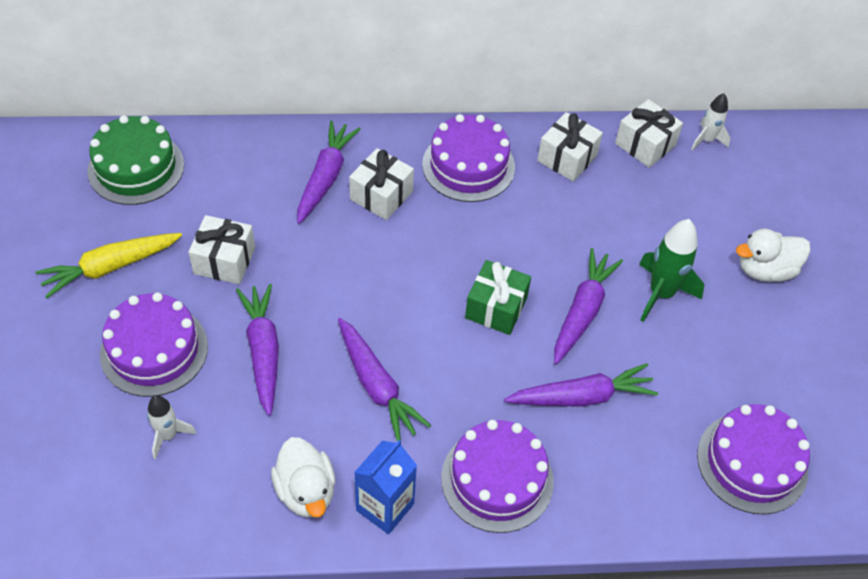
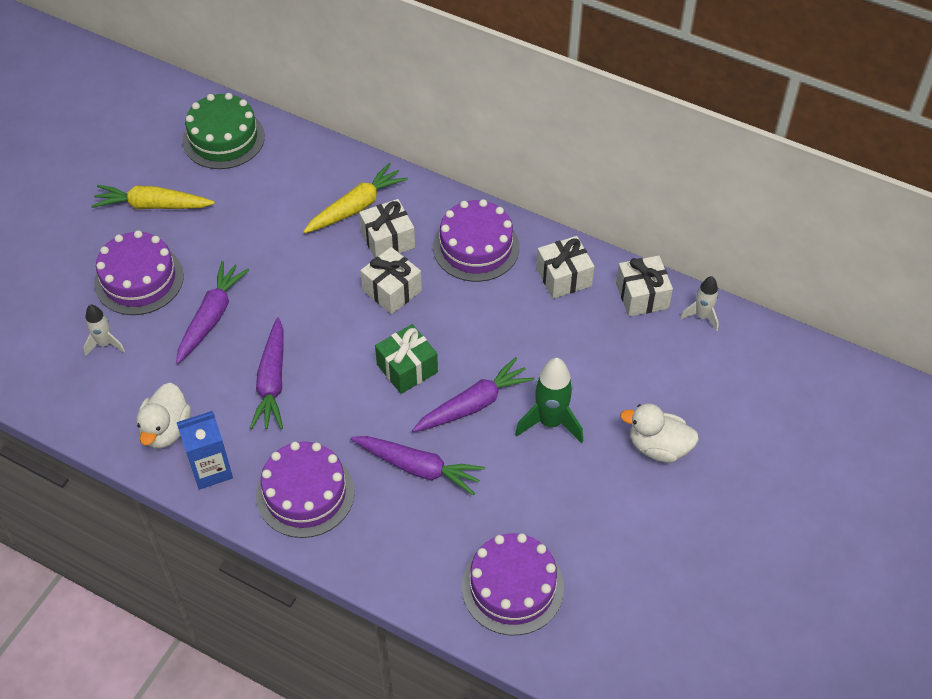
camera: 35 degrees right, 0 degrees up
white gift [188,215,255,284] -> white gift moved to [360,247,422,314]
purple carrot [297,121,361,224] -> yellow carrot [303,163,408,233]

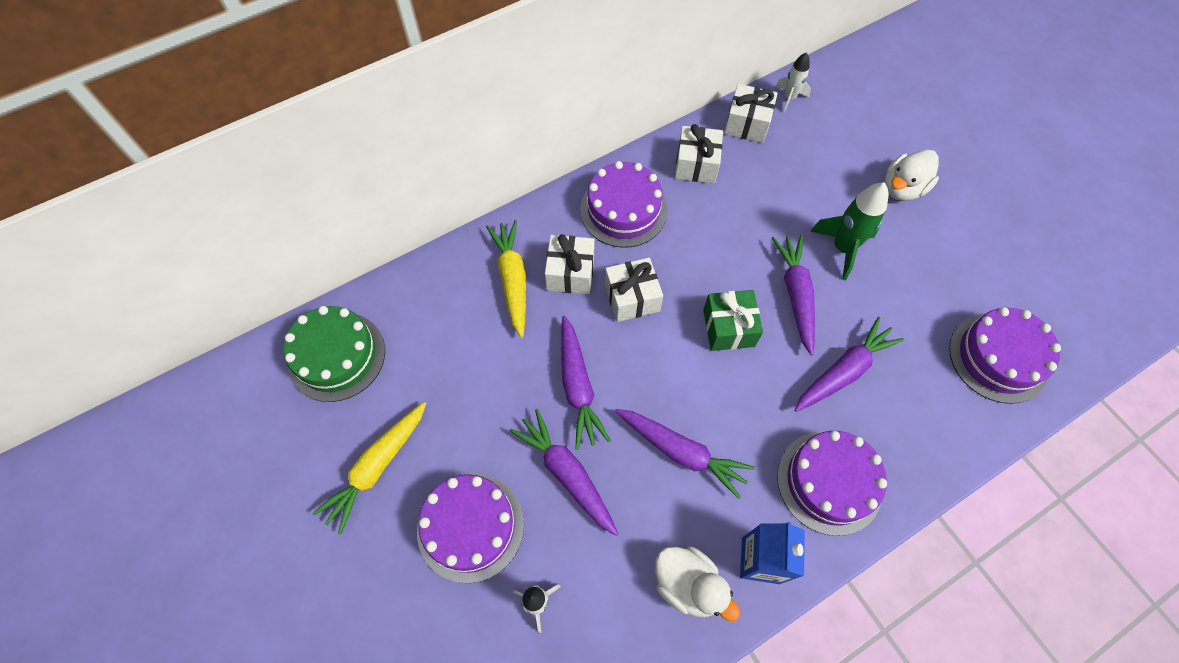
camera: 60 degrees left, 10 degrees up
none -> purple carrot [561,315,611,449]

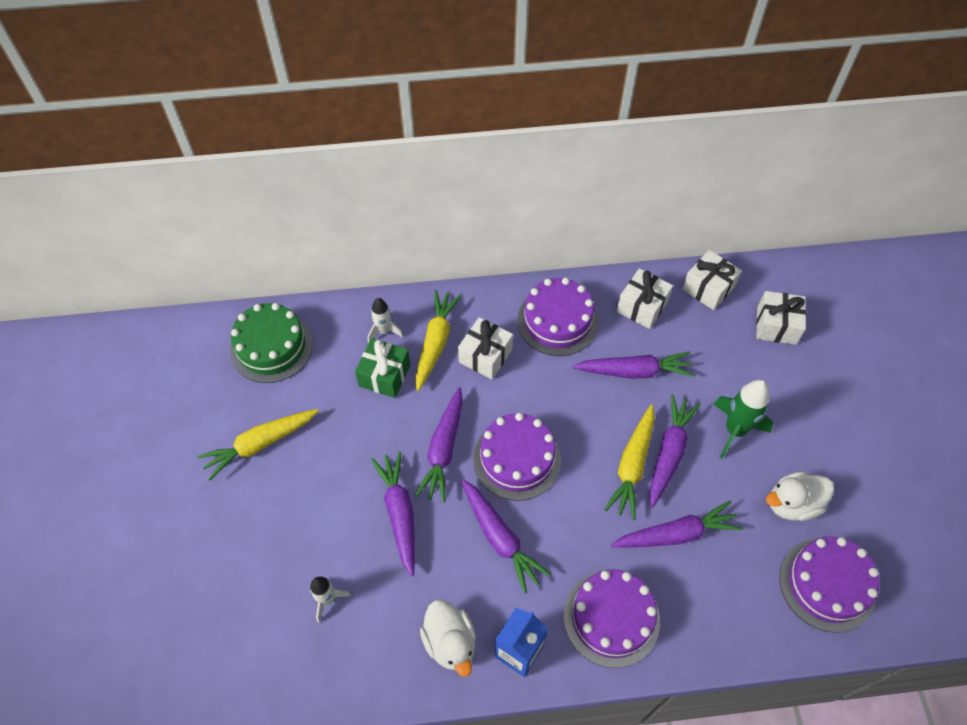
camera: 25 degrees right, 5 degrees down
purple cake [417,473,524,583] -> purple cake moved to [473,413,561,501]
white gift [605,258,663,322] -> white gift moved to [756,291,806,345]
green gift [703,290,763,351] -> green gift moved to [355,338,410,398]
white rocket [776,52,811,112] -> white rocket moved to [368,298,403,343]
white duck [884,149,939,201] -> white duck moved to [766,471,834,521]
none -> purple carrot [573,351,694,379]
none -> yellow carrot [604,404,655,520]

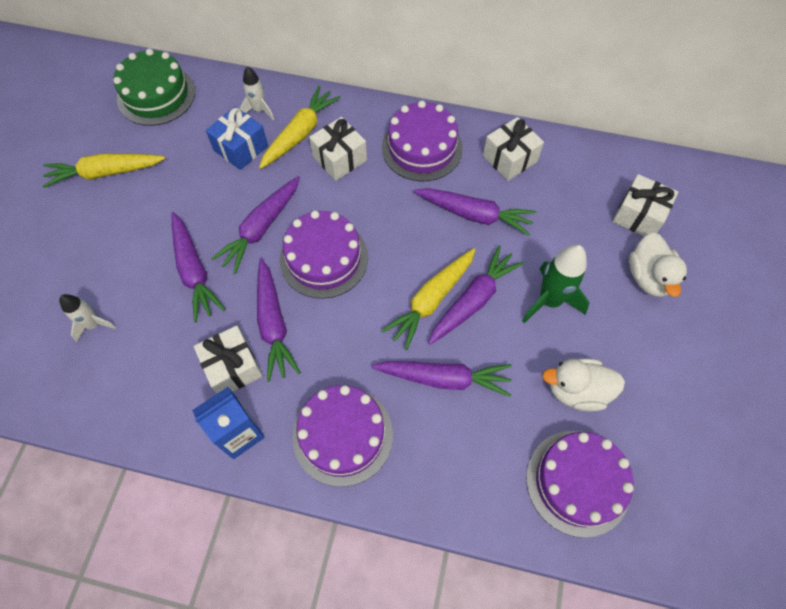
camera: 20 degrees right, 5 degrees up
green gift [355,338,410,398] -> blue gift [206,106,268,170]
purple carrot [371,451,415,577] -> purple carrot turned 150 degrees clockwise [172,212,226,322]
white duck [420,600,476,677] -> white duck moved to [629,232,687,297]
white gift [682,250,742,310] -> white gift moved to [194,326,263,393]

